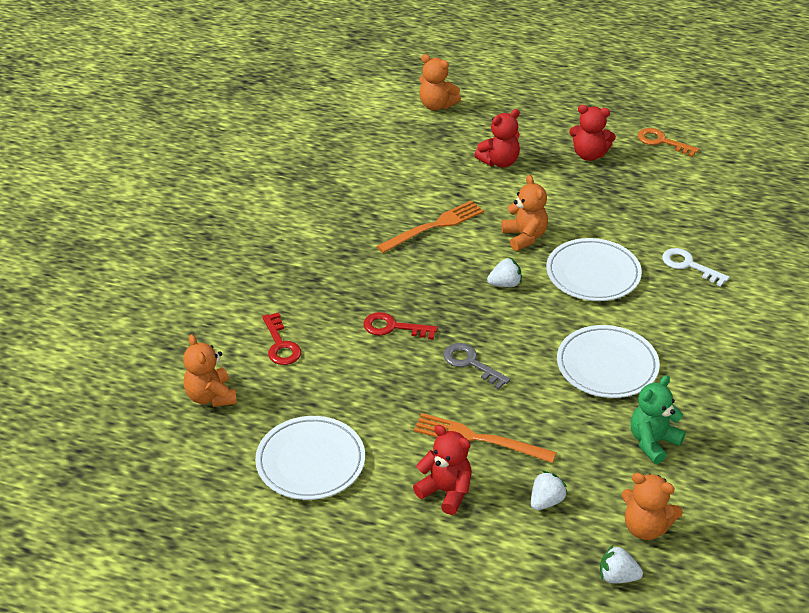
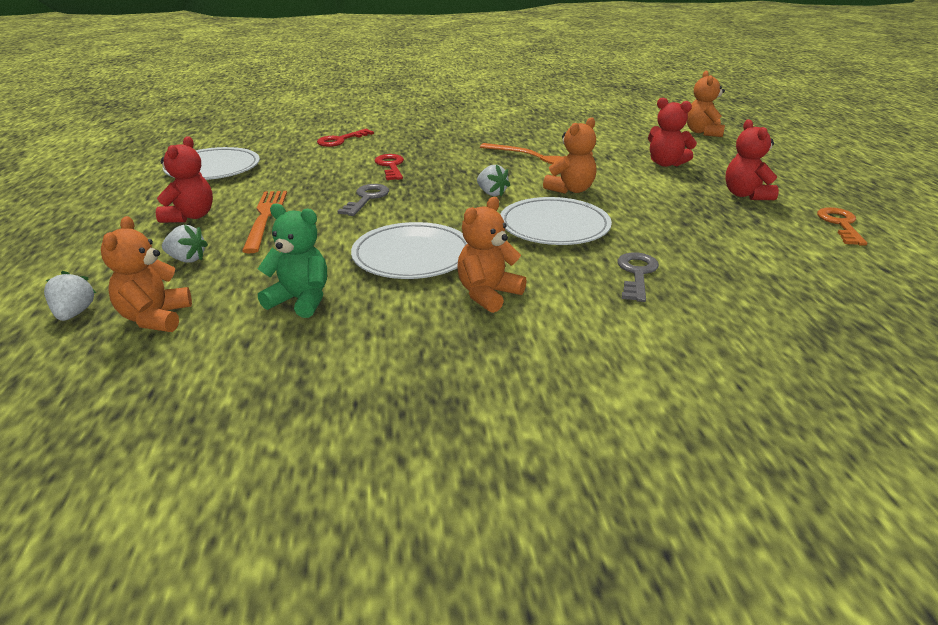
camera: 65 degrees right, 10 degrees down
orange teddy bear [183,334,237,407] -> orange teddy bear moved to [457,197,527,313]
white key [662,248,729,287] -> grey key [617,252,659,302]

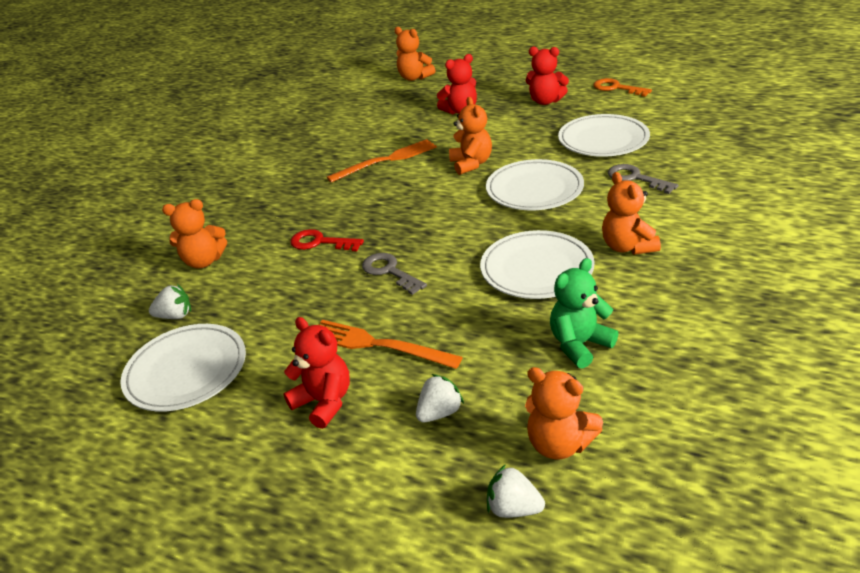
camera: 55 degrees left, 5 degrees up
red key [317,129,374,147] -> orange teddy bear [162,199,227,268]
white strawberry [477,164,510,196] -> white strawberry moved to [149,284,191,319]
none -> white plate [558,114,650,157]

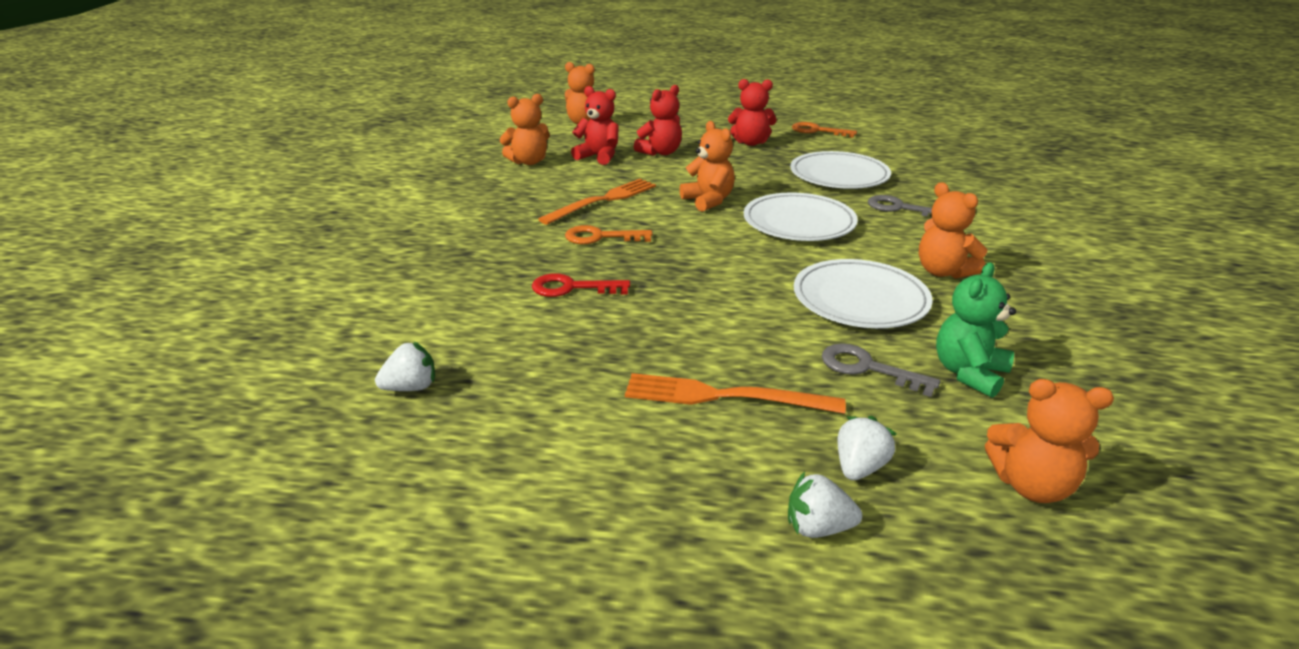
camera: 20 degrees left, 5 degrees down
white plate [120,324,246,412] -> none
orange teddy bear [162,199,227,268] -> orange teddy bear moved to [499,94,550,165]
red teddy bear [283,317,350,429] -> red teddy bear moved to [571,86,619,165]
grey key [362,253,427,295] -> grey key moved to [822,343,940,397]
white strawberry [487,464,545,518] -> white strawberry moved to [788,472,862,538]
none -> orange key [565,225,652,244]

